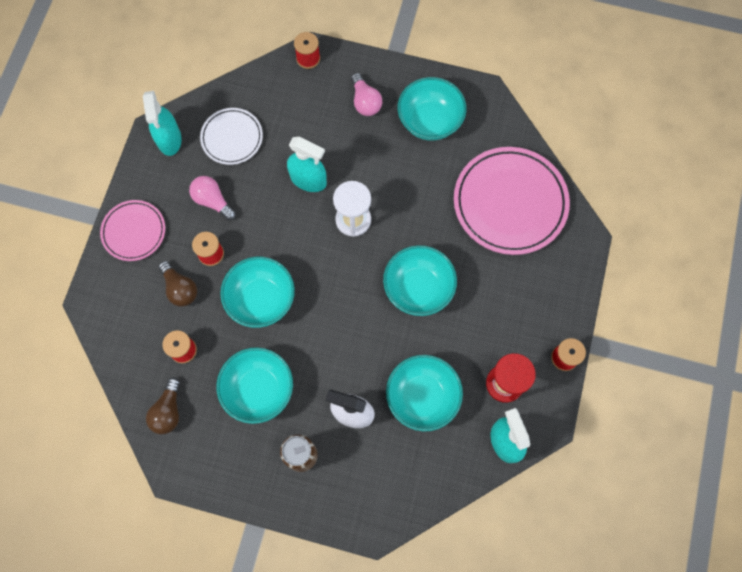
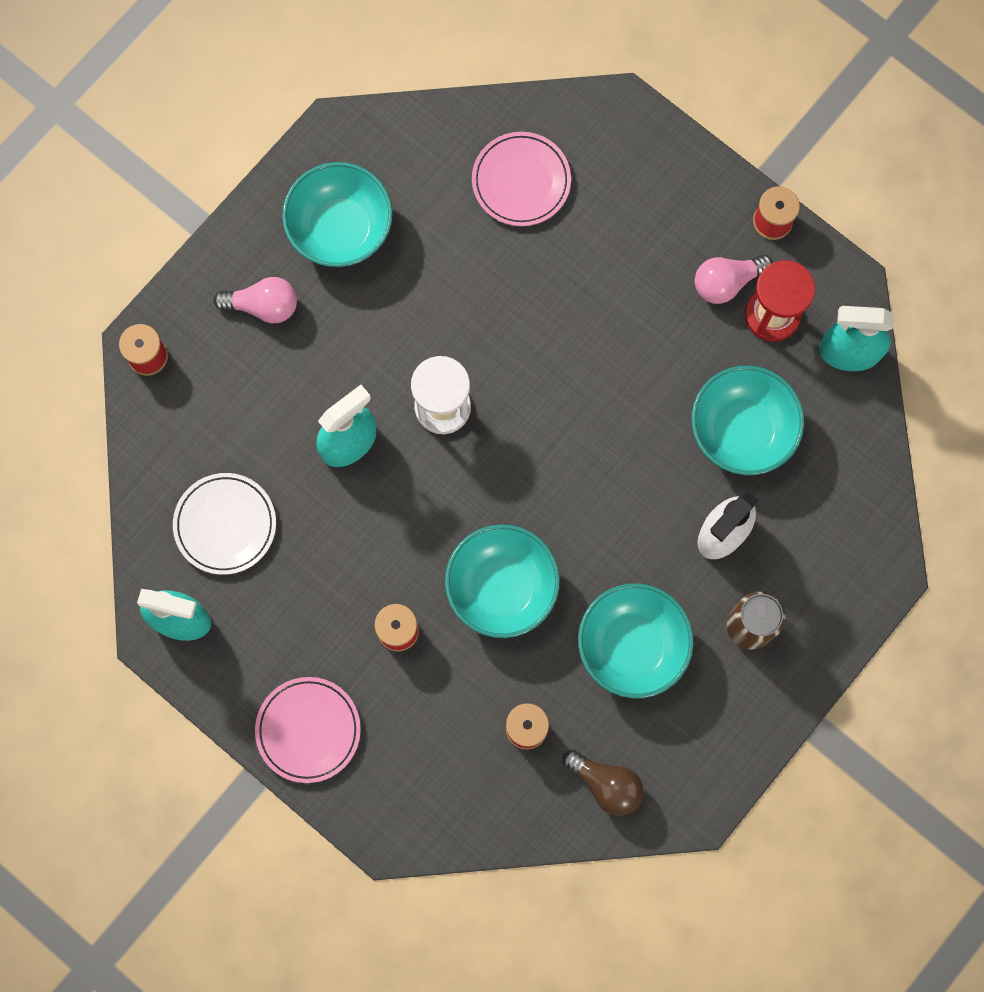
camera: 65 degrees left, 5 degrees up
brown light bulb [158,261,197,307] -> none
pink light bulb [189,176,236,221] -> pink light bulb moved to [695,255,773,304]
turquoise bowl [383,245,457,316] -> none
pink plate [454,147,570,255] -> pink plate [472,132,571,226], size x0.56

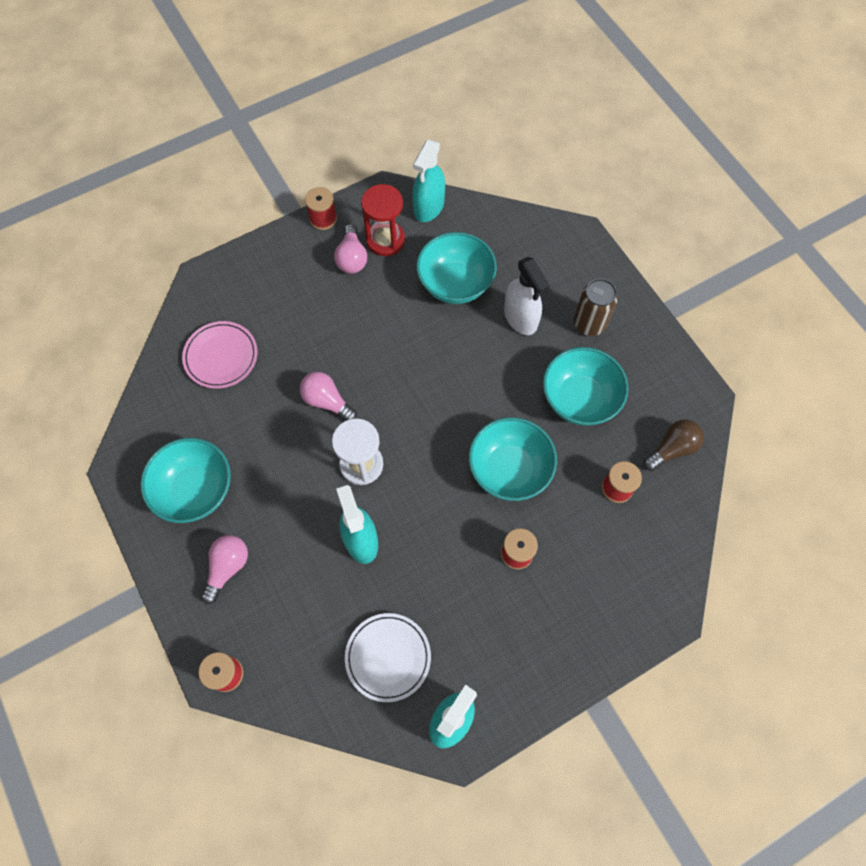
camera: 70 degrees left, 10 degrees down
pink plate [255,677,361,783] -> none
none -> pink light bulb [300,372,357,421]

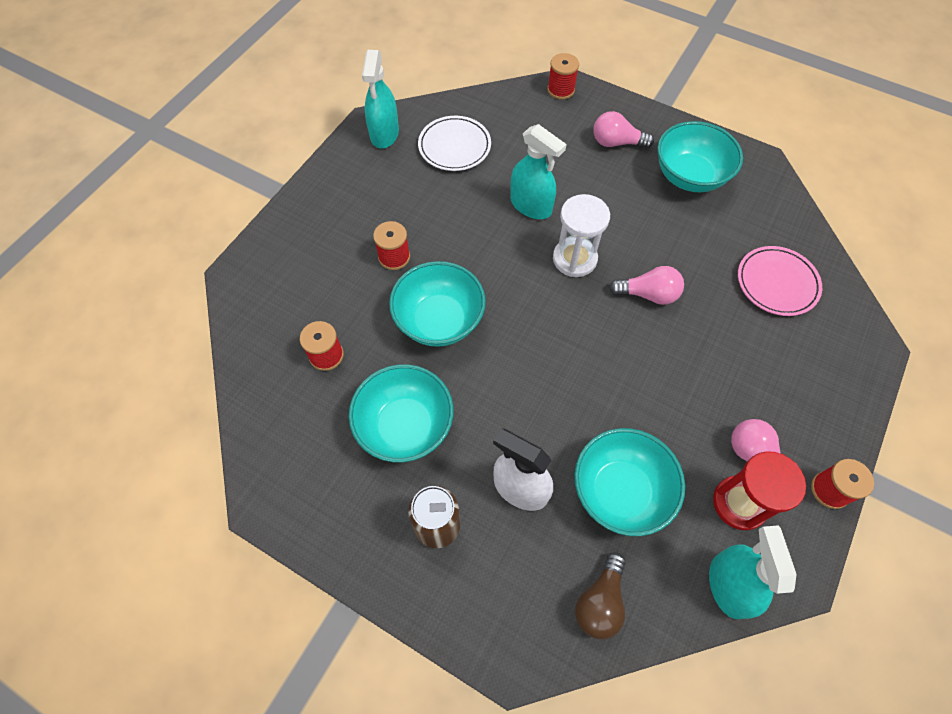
camera: 150 degrees right, 5 degrees down
pink light bulb [201,535,248,604] -> pink light bulb turned 105 degrees clockwise [594,111,654,148]
brown light bulb [644,419,704,471] -> brown light bulb moved to [575,552,626,640]

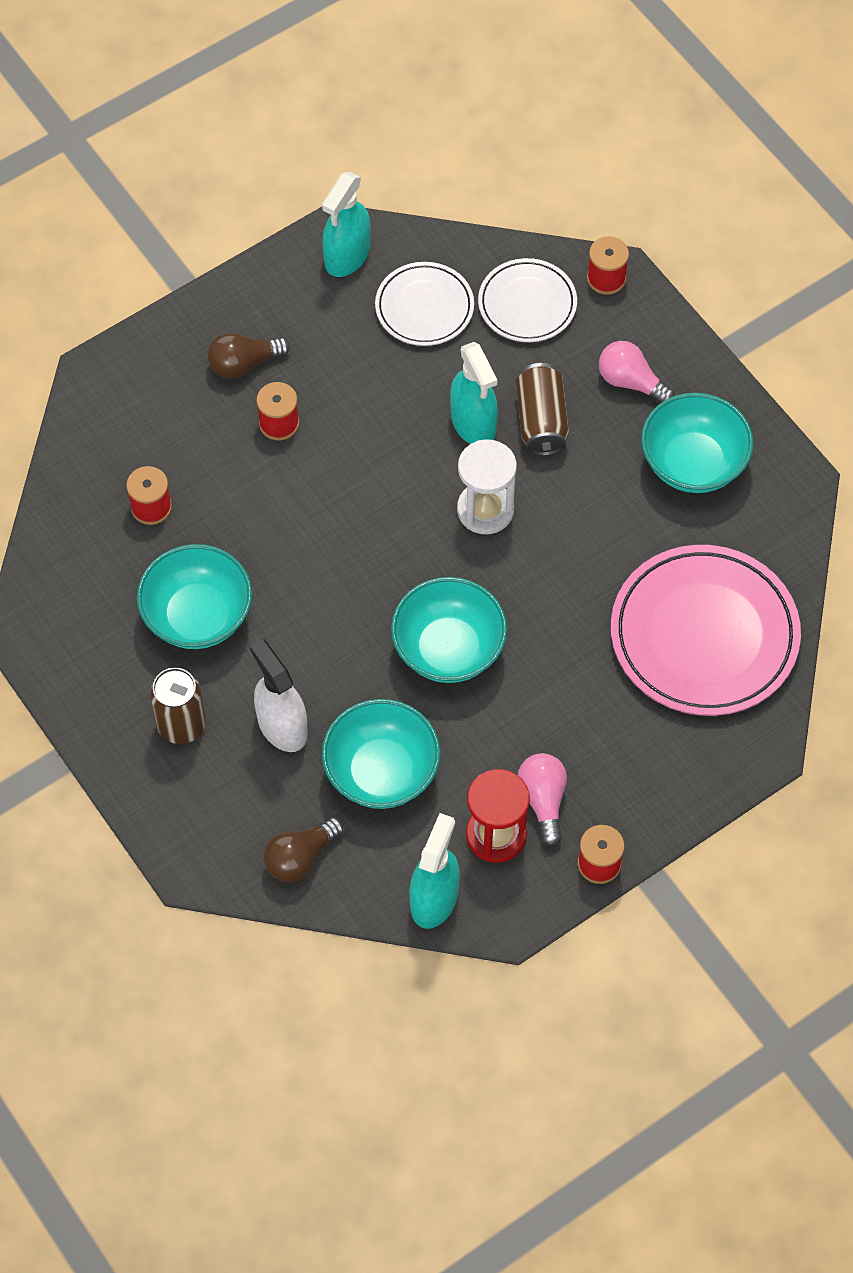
camera: 25 degrees right, 0 degrees up
turquoise bowl [389,261,486,347] -> turquoise bowl moved to [391,577,507,683]
pink light bulb [609,266,684,305] -> none
pink plate [738,246,822,316] -> pink plate [611,545,801,716], size x1.80
none -> brown light bulb [207,332,290,379]
none -> white plate [478,258,577,342]
none -> brown can [516,363,569,456]

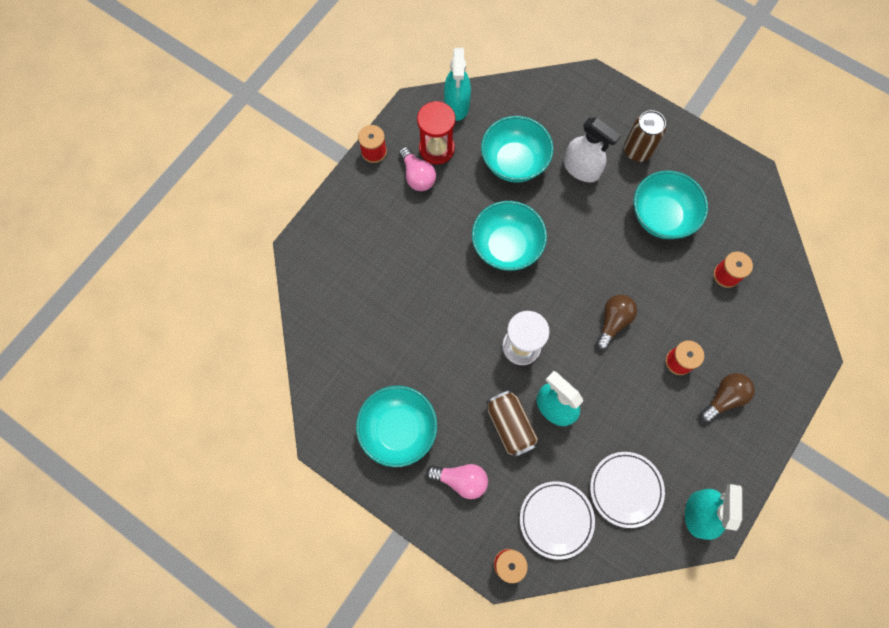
camera: 160 degrees right, 10 degrees up
brown light bulb [264,817,344,882] -> brown light bulb moved to [596,294,637,350]
pink plate [611,545,801,716] -> none

